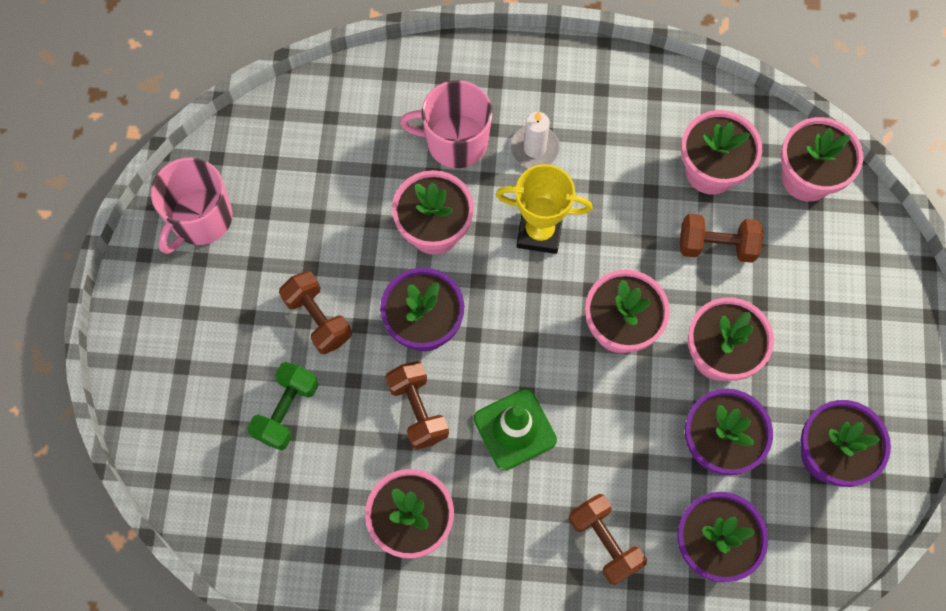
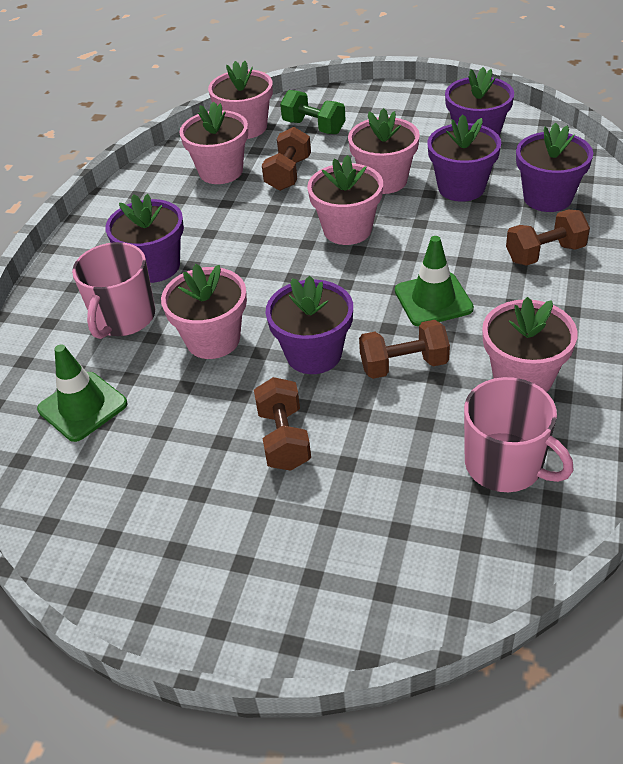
camera: 75 degrees left, 25 degrees down
pink mug [151,157,232,254] -> pink mug moved to [464,377,574,492]
green dumbbell [247,362,319,450] -> green dumbbell moved to [280,90,346,134]
brown dumbbell [279,271,352,355] -> brown dumbbell turned 75 degrees counterclockwise [254,377,311,471]
yellow trophy [496,164,593,254] -> none
white candle [511,111,560,168] -> purple flower pot [105,194,184,283]
none -> green traffic cone [37,344,127,442]

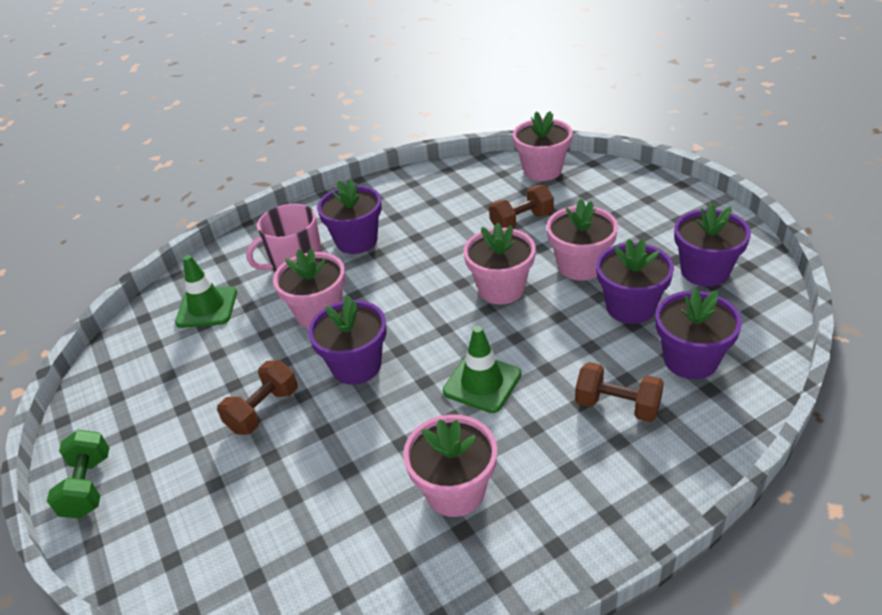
camera: 45 degrees right, 5 degrees down
pink flower pot [179,101,248,184] -> none
green dumbbell [280,90,346,134] -> green dumbbell moved to [47,430,109,519]
brown dumbbell [359,320,450,379] -> none
pink mug [464,377,574,492] -> none

